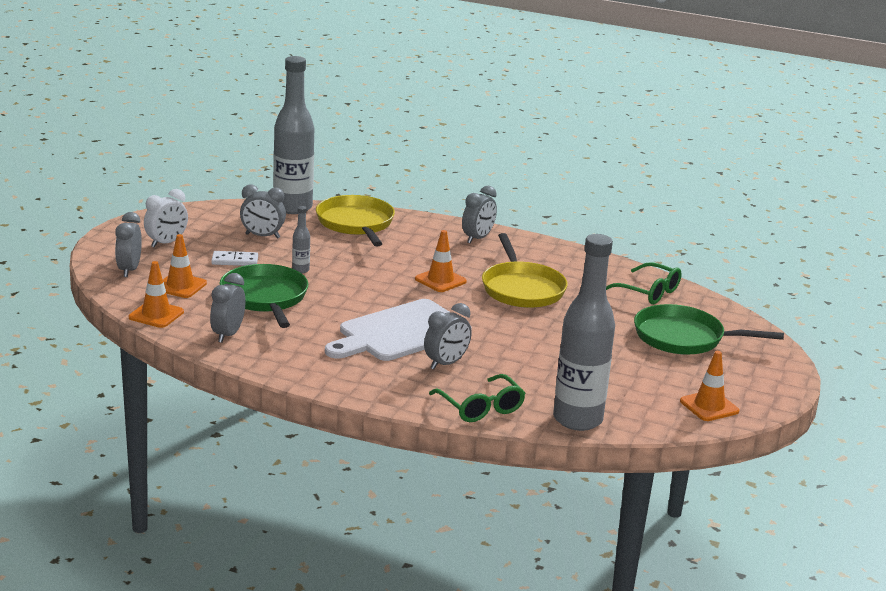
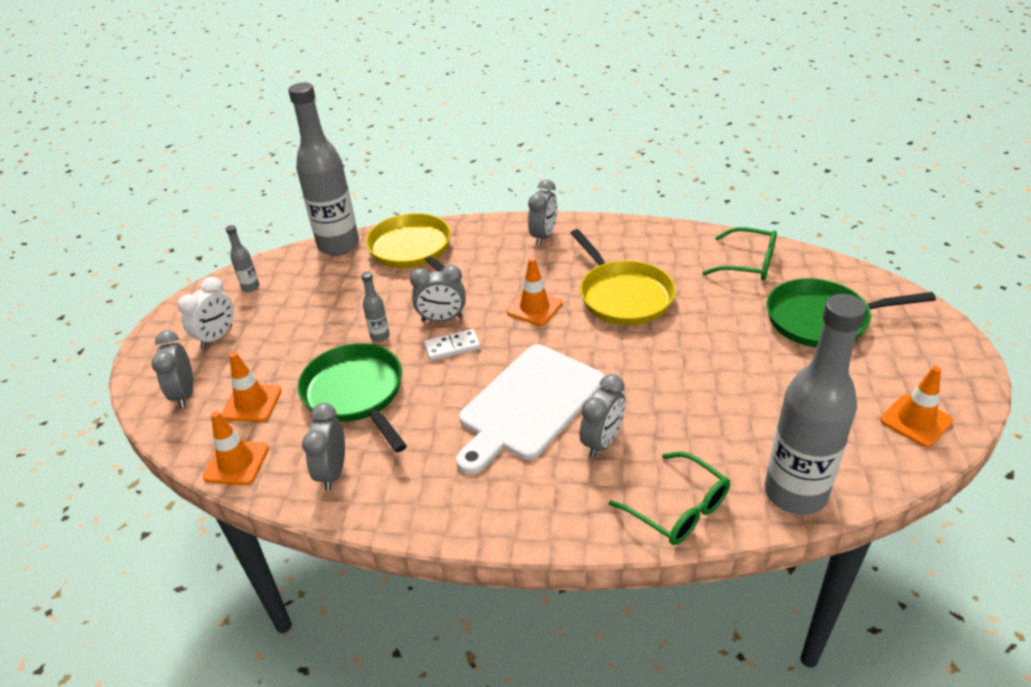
camera: 10 degrees left, 15 degrees up
white domino [211,251,258,266] -> white domino moved to [424,329,480,360]
grey clock [240,184,286,239] -> grey clock moved to [410,265,466,322]
none -> grey bottle [226,225,260,292]

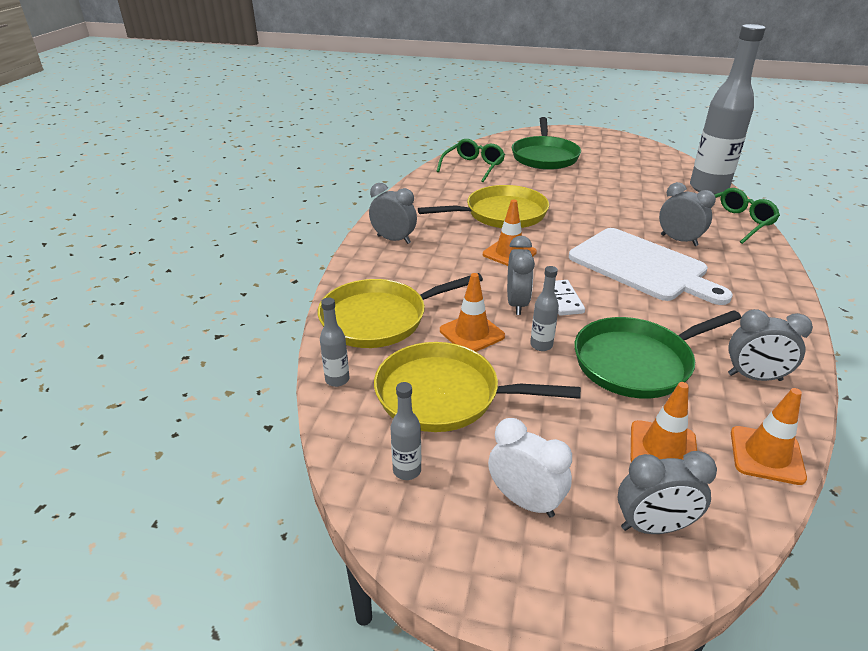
camera: 85 degrees left, 5 degrees down
grey bottle [288,82,359,256] -> grey bottle [320,298,350,387], size x0.41
orange traffic cone [880,366,953,447] -> orange traffic cone moved to [440,273,505,352]
none -> yellow pan [374,342,581,432]

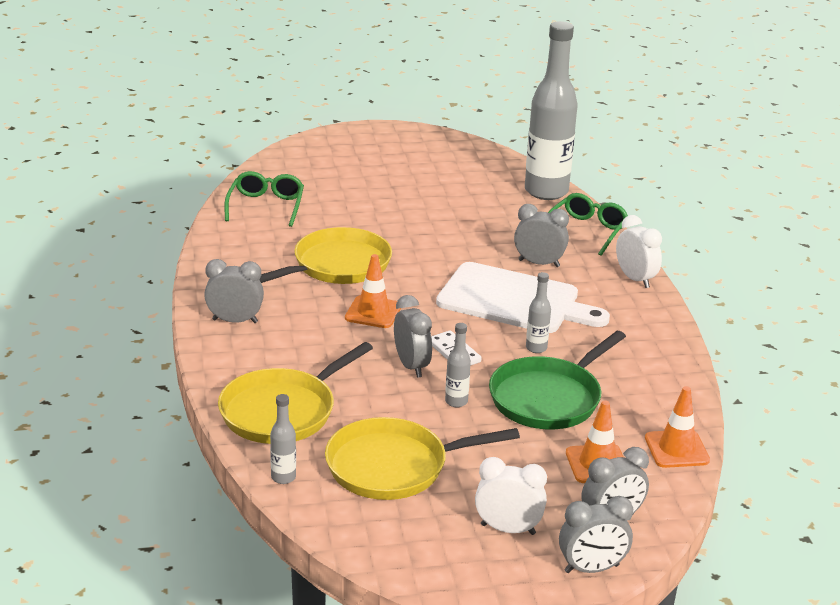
camera: 25 degrees left, 5 degrees down
grey bottle [390,382,421,480] -> grey bottle moved to [526,272,551,353]
orange traffic cone [440,273,505,352] -> none
green pan [512,117,581,170] -> none
grey clock [728,309,813,381] -> grey clock moved to [559,496,633,573]
none -> white clock [616,215,662,288]

